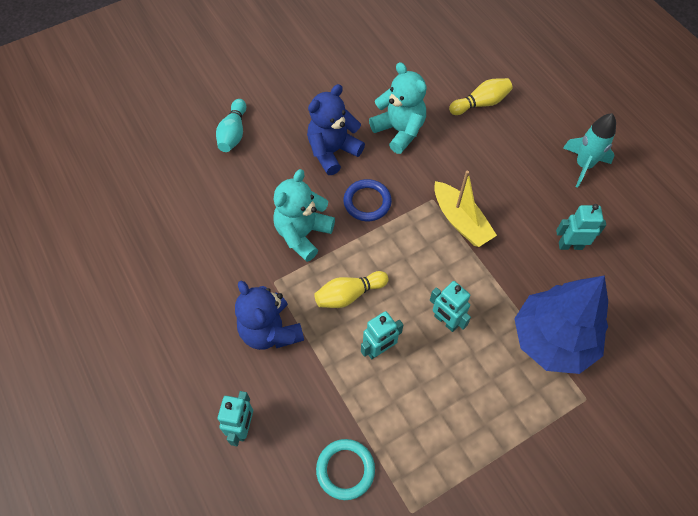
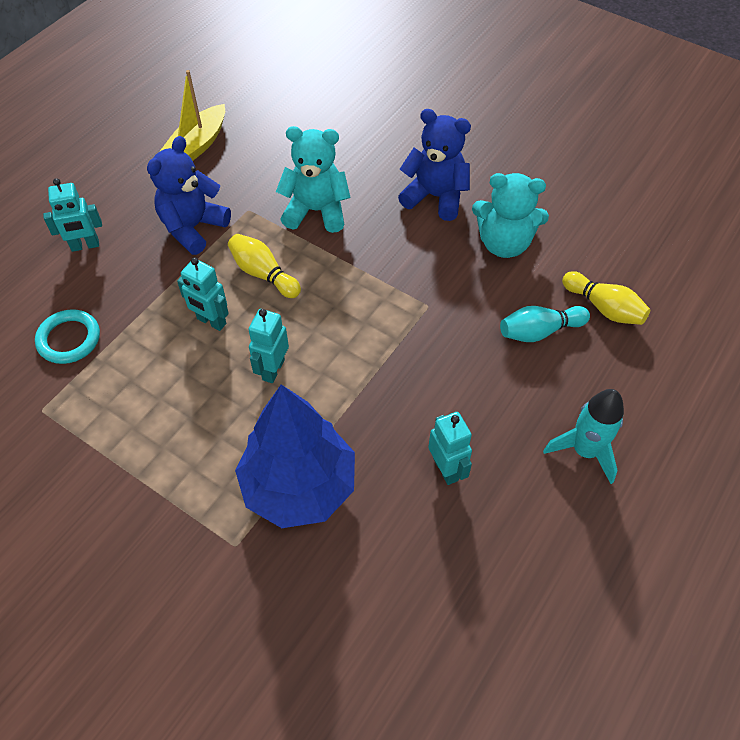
camera: 65 degrees right, 5 degrees down
turquoise bowling pin [216,99,246,152] -> turquoise bowling pin moved to [500,306,590,342]
blue ring [343,179,392,221] -> none
turquoise teddy bear [369,62,427,154] -> turquoise teddy bear turned 75 degrees clockwise [472,173,549,258]
yellow boat [434,171,497,247] -> yellow boat moved to [159,70,225,161]

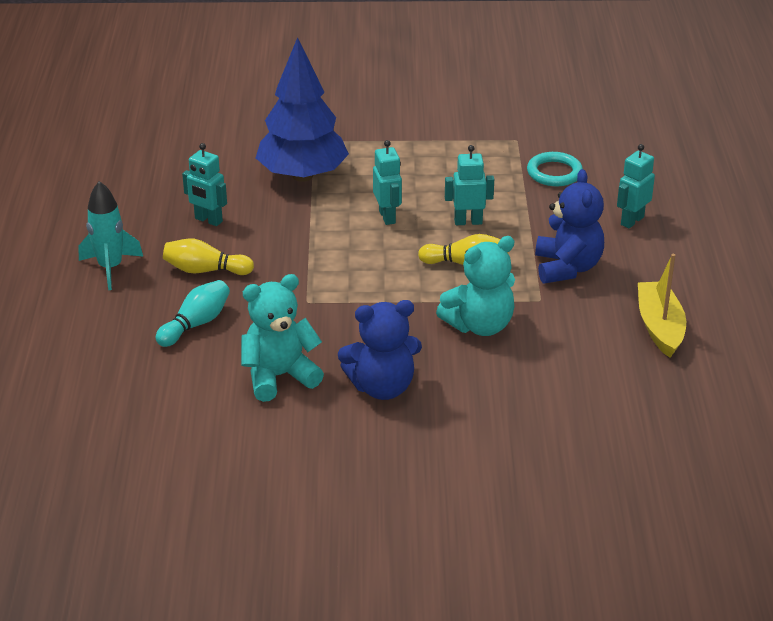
camera: 145 degrees right, 20 degrees down
yellow bowling pin [562,271,650,325] -> yellow bowling pin moved to [163,239,254,275]

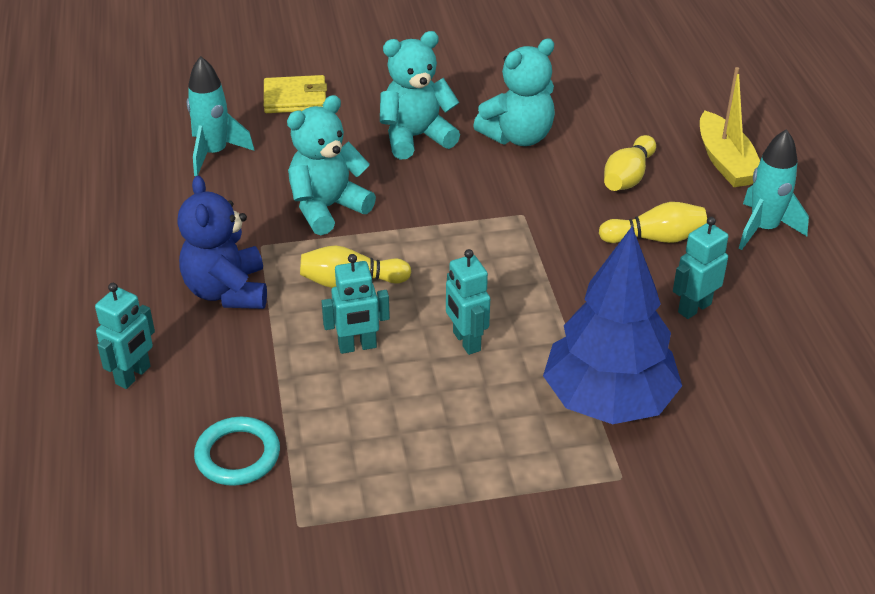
camera: 170 degrees right, 5 degrees up
turquoise bowling pin [156,280,230,347] -> yellow bowling pin [604,135,656,191]
turquoise robot [182,143,227,226] -> turquoise robot turned 60 degrees counterclockwise [673,217,728,319]
blue teddy bear [338,300,422,400] -> turquoise teddy bear [380,31,460,159]
yellow boat [638,254,686,358] -> yellow boat moved to [700,67,760,187]
none -> turquoise rocket [187,56,254,176]
none -> yellow wallet [264,75,327,113]

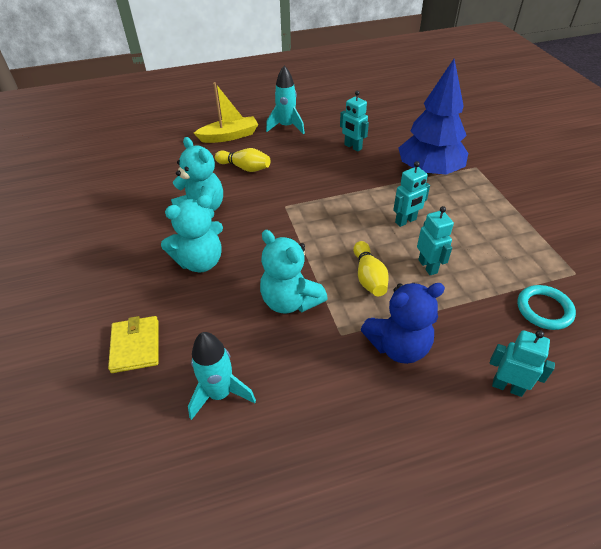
camera: 95 degrees left, 5 degrees up
turquoise teddy bear [380,31,460,159] -> turquoise teddy bear turned 90 degrees counterclockwise [161,195,223,272]
yellow bowling pin [599,202,707,243] -> none

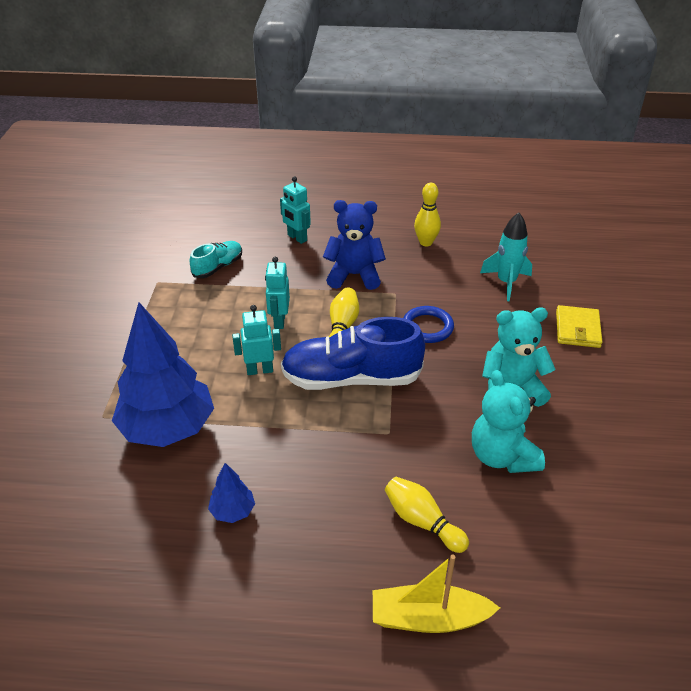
camera: 160 degrees left, 5 degrees down
turquoise teddy bear [260,230,328,313] -> blue ring [403,306,454,343]
turquoise rocket [266,66,305,134] -> none
turquoise robot [340,91,369,152] -> blue tree [208,463,255,523]
turquoise ring [517,285,576,330] -> turquoise shoe [190,241,242,278]
none -> blue shoe [281,317,425,390]
none -> yellow bowling pin [414,183,441,246]

